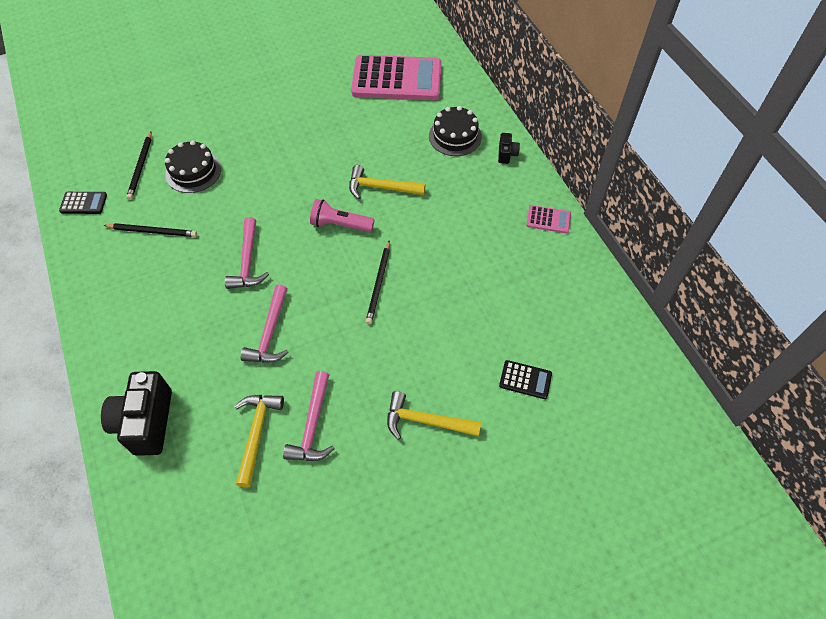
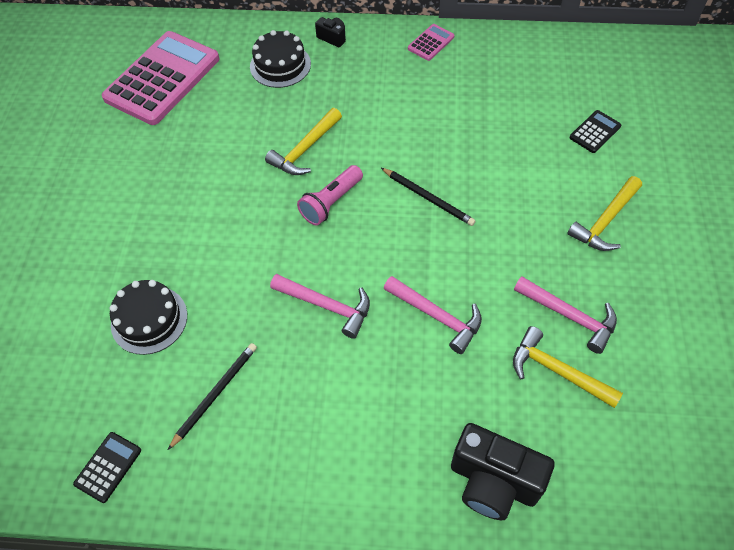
camera: 60 degrees left, 0 degrees up
black pencil [126,131,152,200] -> none

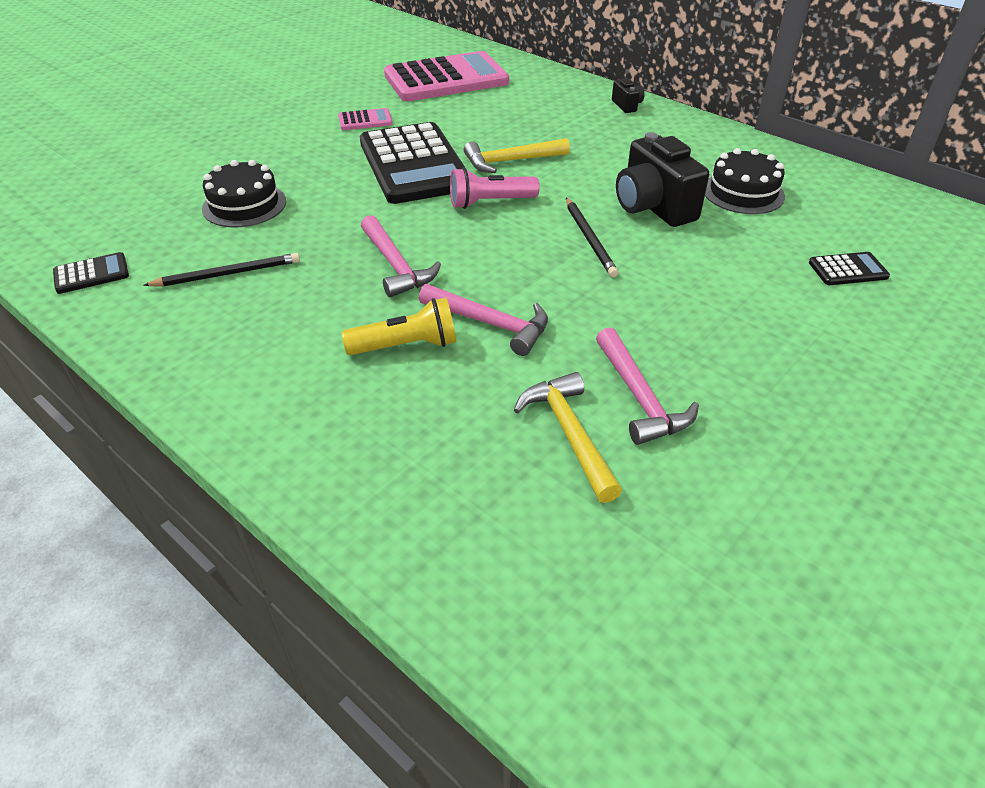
camera: 35 degrees right, 15 degrees down
black cake [250,30,311,88] -> black cake moved to [705,148,785,214]
pink hammer [384,276,482,354] -> pink hammer turned 45 degrees counterclockwise [419,284,548,356]
pink calculator [408,24,454,61] -> pink calculator moved to [338,108,393,130]
black camera [451,423,555,520] -> black camera moved to [616,132,709,227]
yellow hammer [567,176,642,251] -> none
none -> yellow flashlight [342,298,456,355]
none -> black calculator [360,122,466,204]

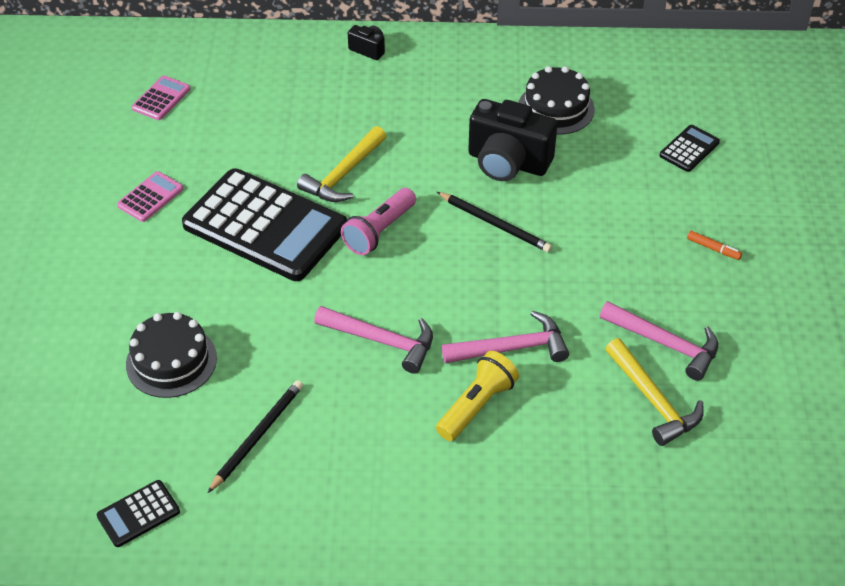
camera: 40 degrees left, 5 degrees up
black calculator [53,252,129,294] -> black calculator turned 150 degrees counterclockwise [97,480,180,547]
pink calculator [384,51,509,101] -> pink calculator [132,76,191,120], size x0.42
yellow hammer [514,372,622,503] -> yellow hammer turned 150 degrees counterclockwise [605,338,704,446]
none -> orange marker [687,231,742,260]

